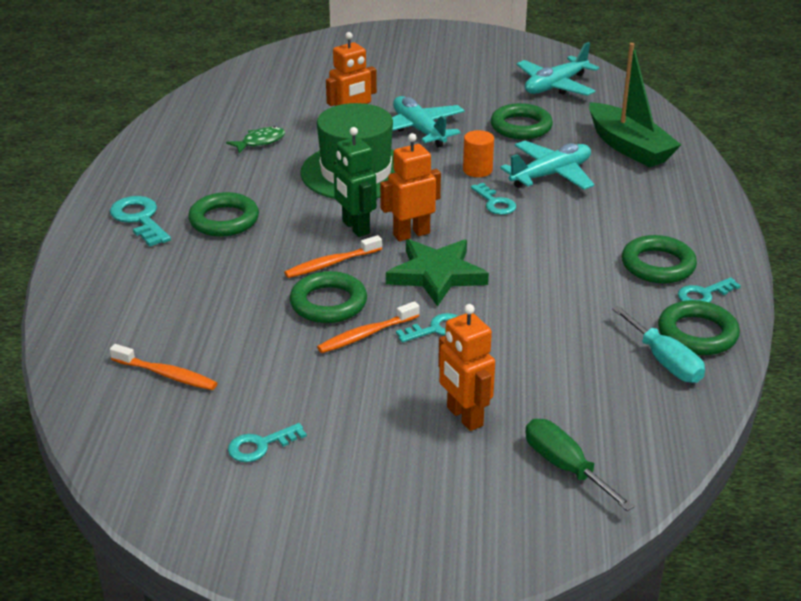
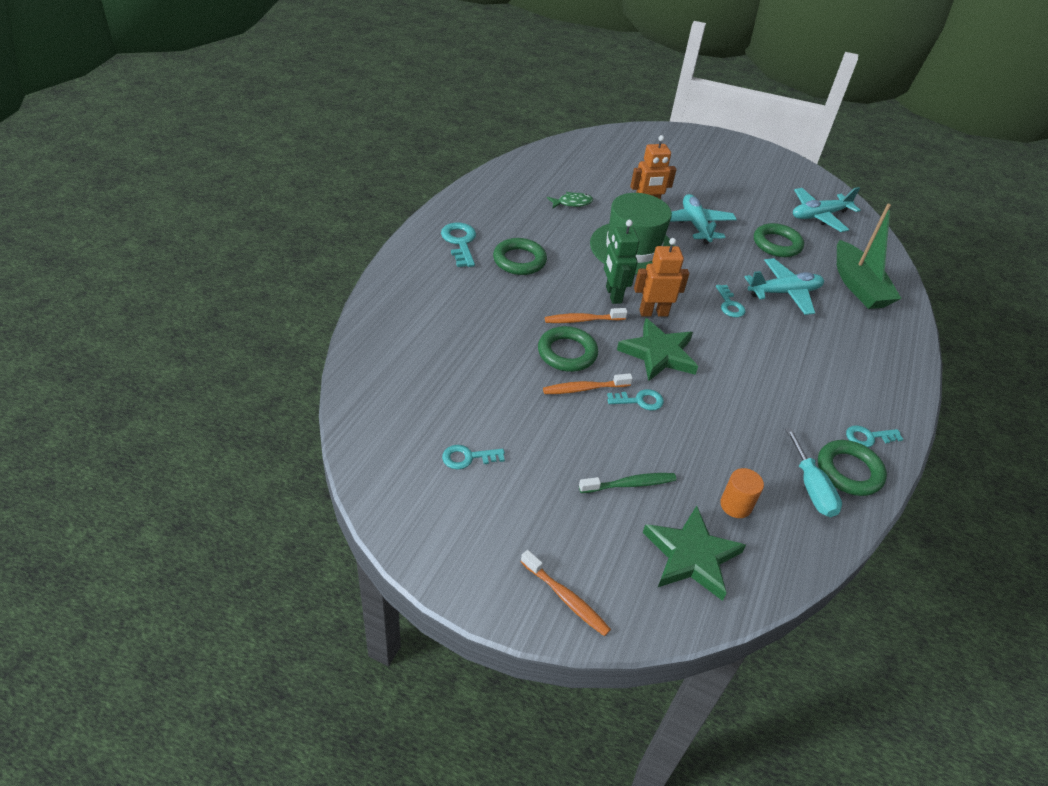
camera: 15 degrees right, 10 degrees up
orange toothbrush [110,344,217,390] -> orange toothbrush moved to [520,550,611,636]
orange robot [438,304,495,431] -> green toothbrush [579,473,676,493]
orange cylinder [463,130,494,177] -> orange cylinder moved to [720,468,764,518]
green screwdriver [525,419,635,511] -> green star [643,506,746,601]
green ring [622,235,697,283] -> none

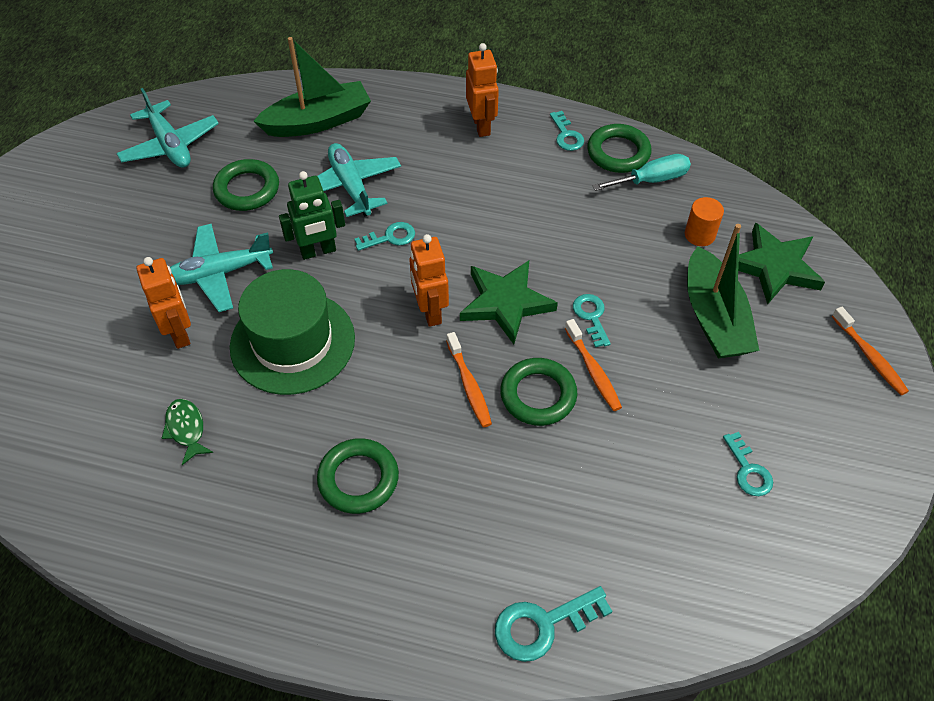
camera: 95 degrees left, 10 degrees up
turquoise key [441,223,476,267] -> turquoise key moved to [495,586,613,662]
orange toothbrush [520,550,611,636] -> orange toothbrush turned 120 degrees clockwise [832,307,909,395]
green toothbrush [579,473,676,493] -> green boat [687,224,760,358]
green robot [604,220,640,304] -> green robot moved to [279,171,345,260]
none -> orange robot [466,43,499,137]

